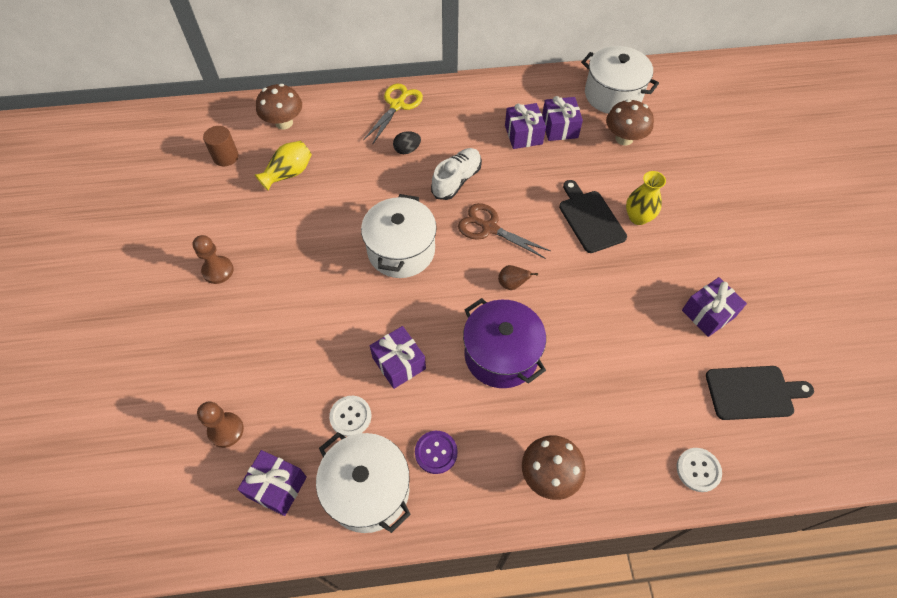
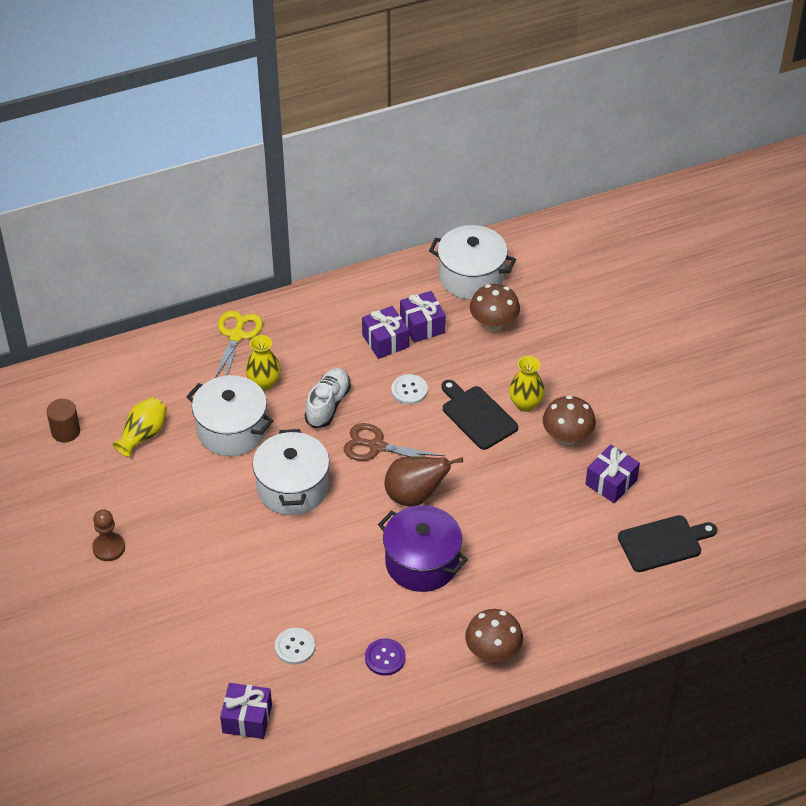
camera: 15 degrees left, 10 degrees down
brown pawn [197,402,244,448] -> none
brown mushroom [256,84,302,130] -> brown mushroom moved to [543,395,596,445]
white pot [316,432,411,533] -> white pot moved to [186,375,273,456]
purple gift [370,326,426,389] -> none
black egg [393,131,421,154] -> yellow vase [246,335,281,391]
brown pear [498,265,538,290] -> brown pear [384,456,463,507], size x1.99
white button [677,448,722,492] -> white button moved to [391,374,428,405]

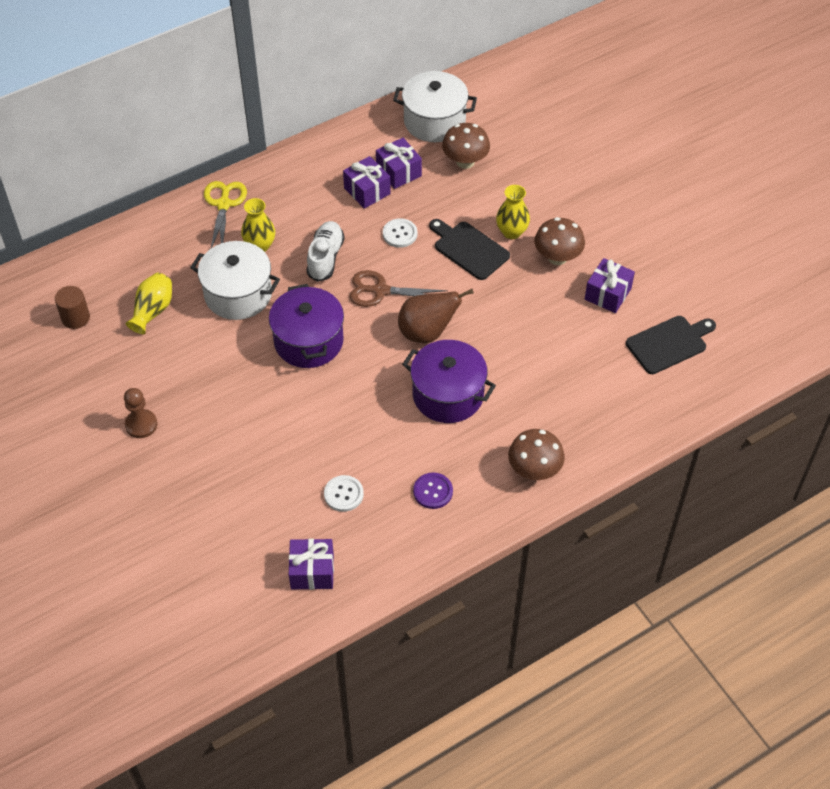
camera: 10 degrees left, 5 degrees up
white pot [253,429,330,515] -> purple pot [269,284,344,368]

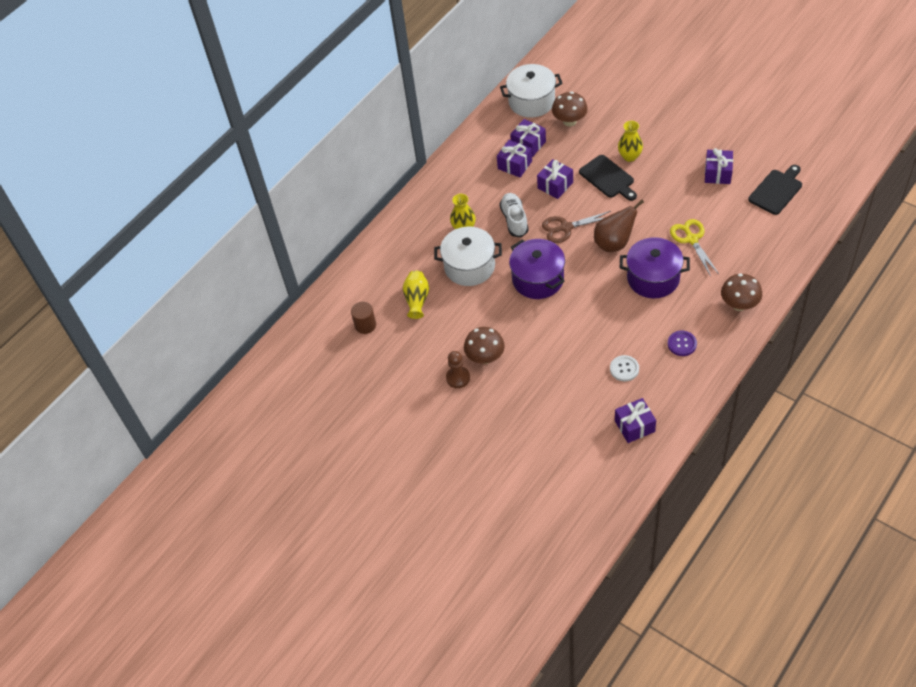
camera: 15 degrees left, 0 degrees up
yellow scissors [204,181,247,248] -> yellow scissors moved to [670,219,719,276]
white button [383,218,418,248] -> purple gift [537,159,573,199]
black cutting board [429,219,510,280] -> black cutting board turned 150 degrees counterclockwise [579,155,637,201]
brown mushroom [534,217,585,265] -> brown mushroom moved to [464,327,505,364]

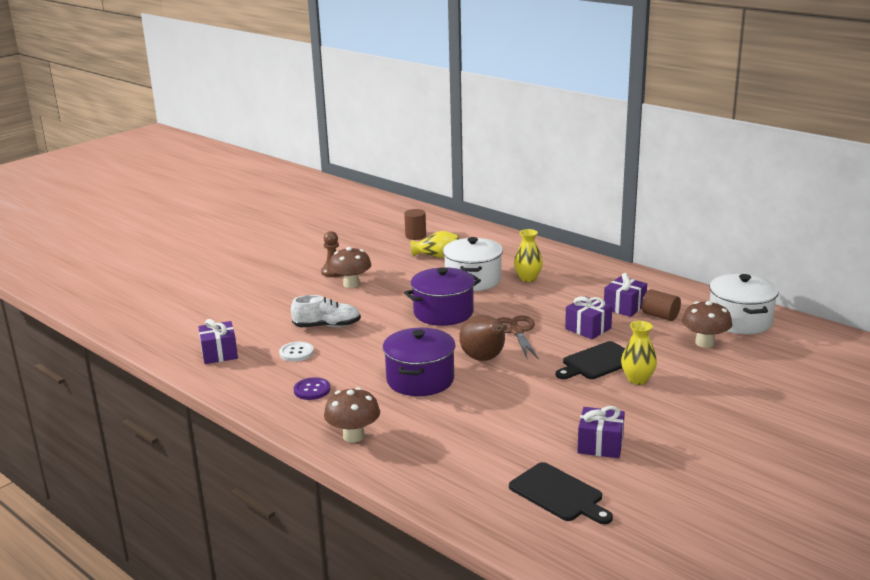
camera: 90 degrees right, 30 degrees down
white shoe [499,193,529,237] -> white shoe moved to [291,295,361,327]
purple gift [510,119,546,157] -> brown cylinder [642,289,681,321]
yellow scissors [670,219,719,276] -> none

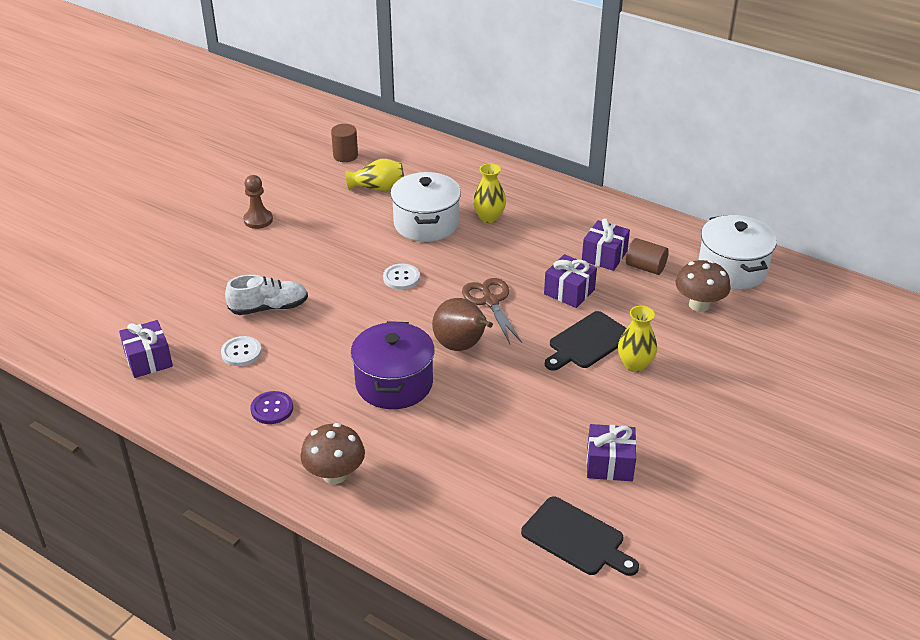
camera: 10 degrees left, 15 degrees up
brown mushroom [329,247,371,288] -> none
purple pot [404,267,481,326] -> white button [383,264,420,290]

